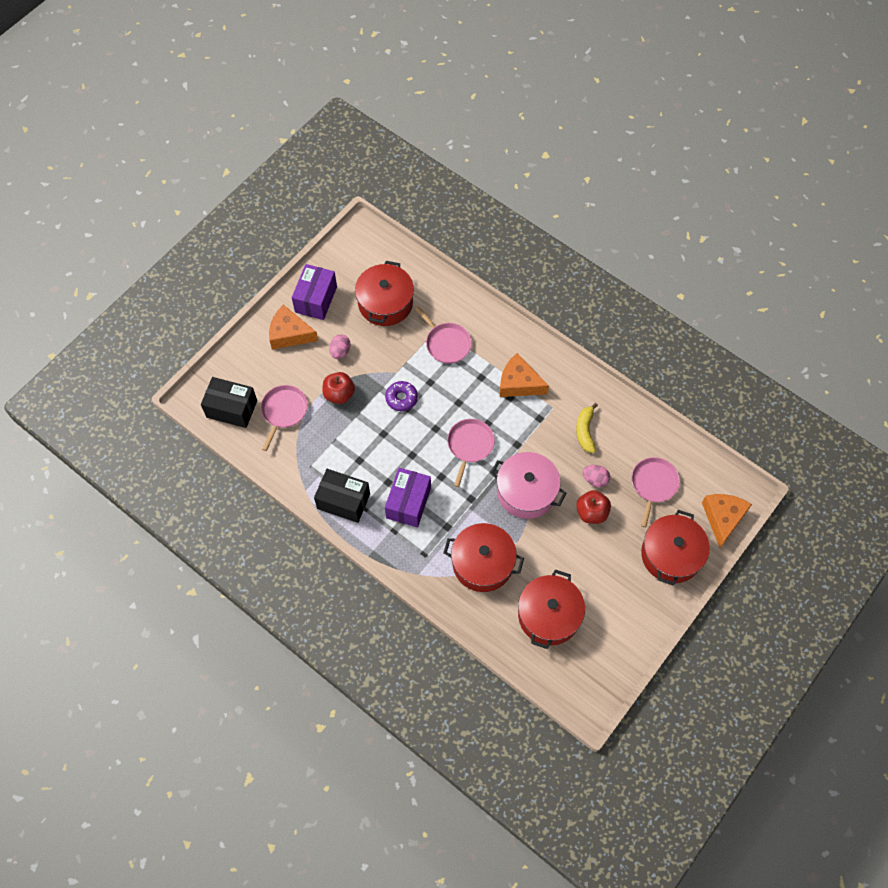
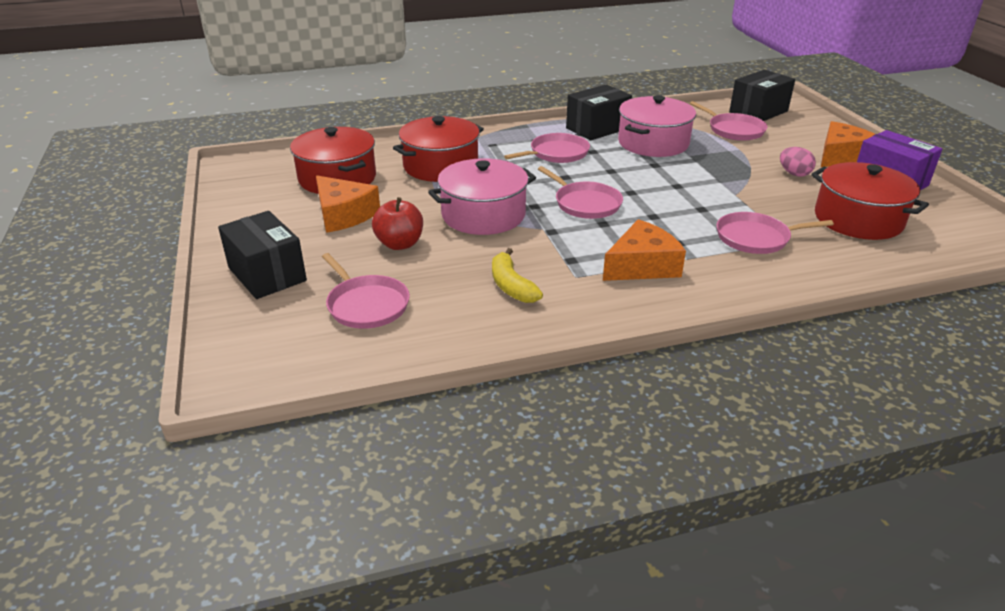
camera: 125 degrees right, 30 degrees down
red apple [322,372,355,404] -> none
purple donut [385,381,418,411] -> none
purple box [385,468,431,527] -> pink pan [504,133,590,163]
yellow banana [576,403,598,453] -> yellow banana turned 150 degrees counterclockwise [492,248,543,303]
pink egg [583,465,610,487] -> none
red pot [641,510,710,586] -> black box [218,211,307,299]
orange cheese [702,494,752,548] -> orange cheese moved to [316,175,380,233]
none -> pink pot [618,95,696,157]

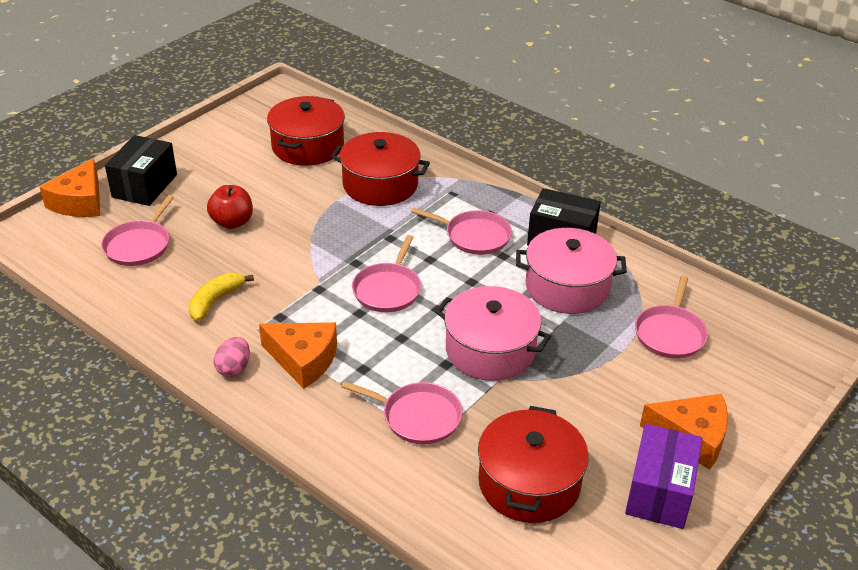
camera: 55 degrees right, 5 degrees up
orange cheese [316,175,380,233] -> orange cheese moved to [40,158,100,217]
pink pot [428,158,536,235] -> pink pot moved to [435,286,551,381]
pink pan [716,212,834,254] -> pink pan turned 150 degrees clockwise [341,381,463,444]
black box [729,70,795,121] -> none
pink egg [780,147,816,177] -> pink egg moved to [214,337,250,377]

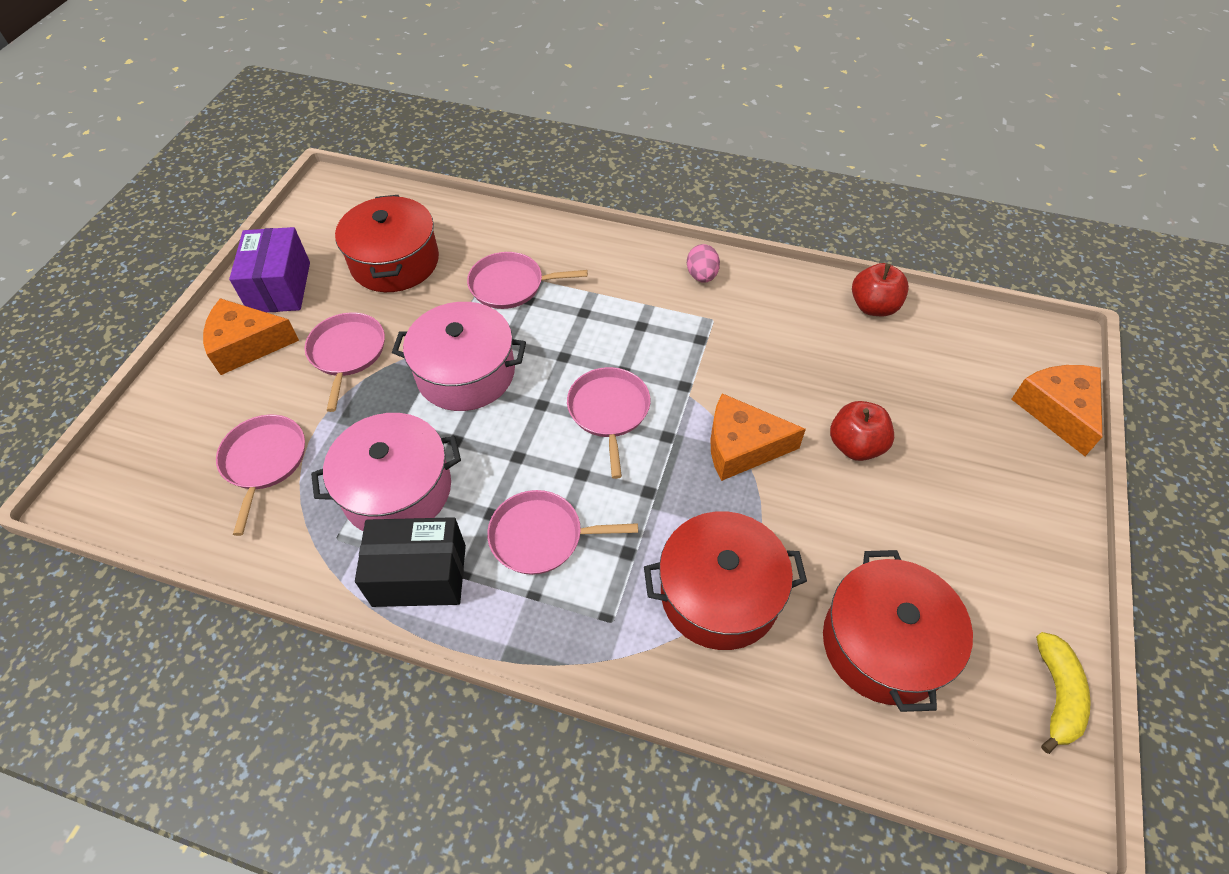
camera: 160 degrees right, 15 degrees up
pink pan [101,195,174,266] -> pink pan moved to [305,312,385,412]
black box [105,135,177,206] -> none
yellow banana [189,273,254,321] -> yellow banana moved to [1036,632,1091,754]
orange cheese [259,322,337,389] -> orange cheese moved to [710,393,806,481]
none -> red apple [852,263,909,316]

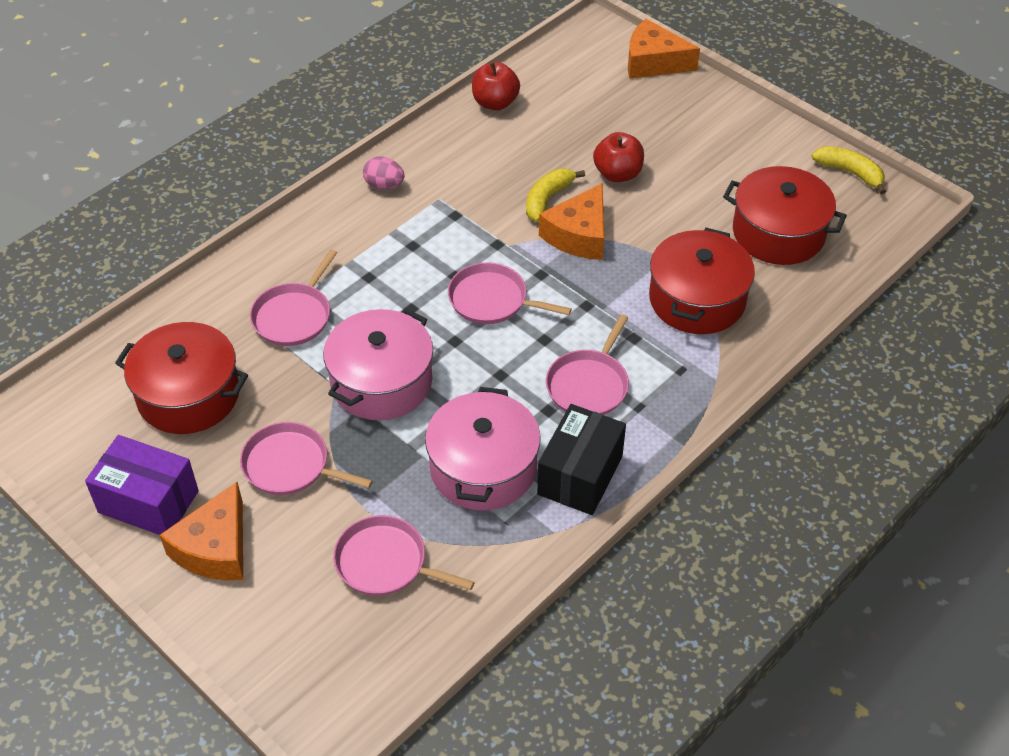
camera: 65 degrees left, 5 degrees down
none -> yellow banana [526,169,585,222]

